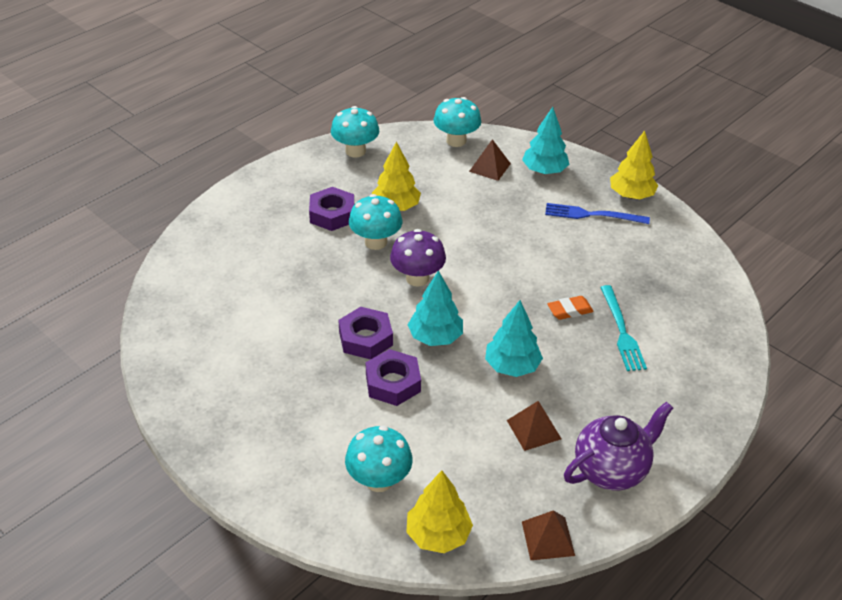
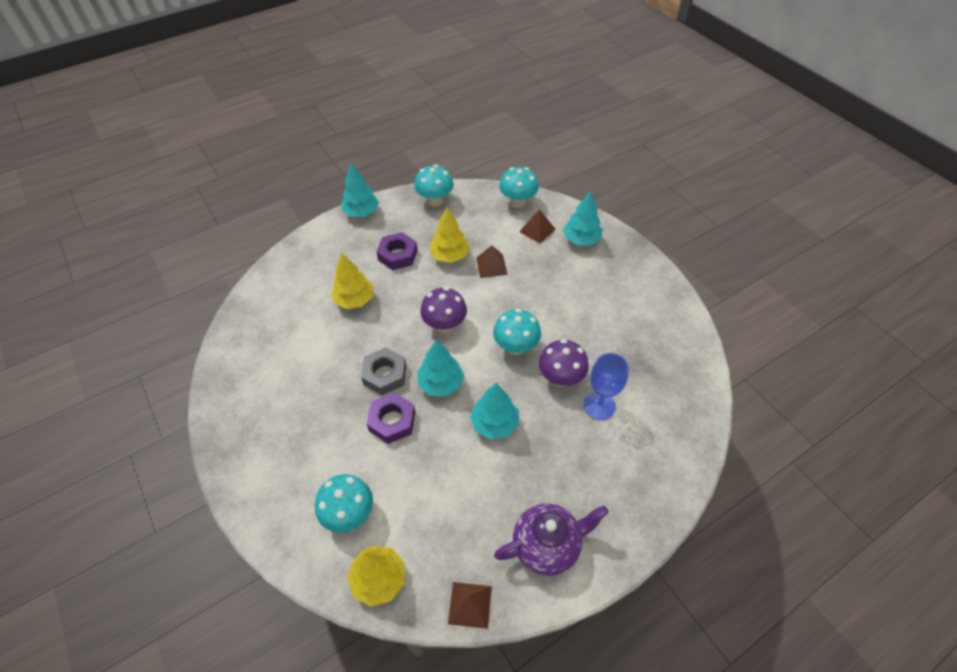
camera: 15 degrees right, 10 degrees up
purple nut [338,307,393,360] -> grey nut [361,347,406,395]
turquoise mushroom [349,194,402,250] -> turquoise mushroom moved to [493,308,541,355]
brown pyramid [507,401,561,451] -> brown pyramid moved to [476,245,508,278]
blue fork [545,203,650,224] -> none
orange eraser [547,296,594,320] -> purple mushroom [539,339,589,387]
turquoise fork [600,285,647,371] -> blue goblet [584,353,629,420]
yellow tree [610,131,658,199] -> yellow tree moved to [331,253,374,309]
none -> turquoise tree [342,163,379,217]

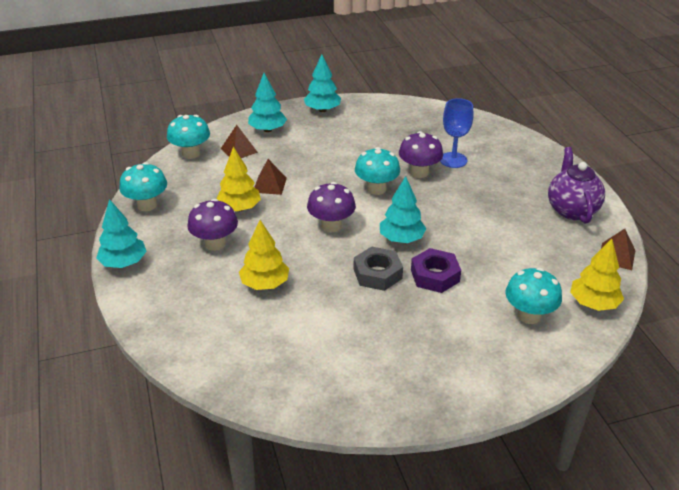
camera: 75 degrees left, 15 degrees down
purple nut [376,232,418,270] -> purple mushroom [187,199,238,251]
turquoise tree [470,383,519,440] -> turquoise tree moved to [304,54,341,112]

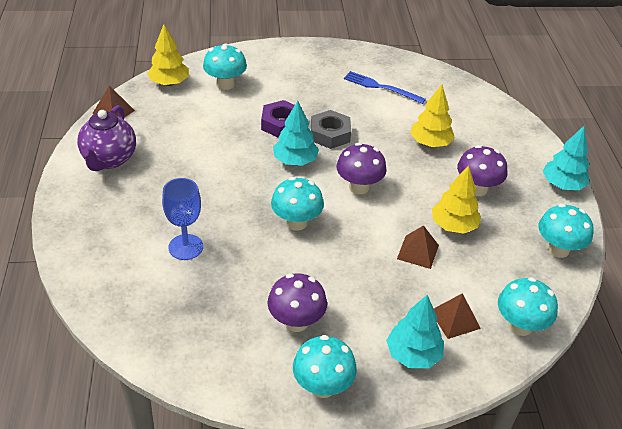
camera: 170 degrees left, 5 degrees up
turquoise tree [304,54,341,112] -> turquoise mushroom [293,335,357,398]
purple mushroom [399,131,443,178] -> purple mushroom moved to [267,273,327,332]
none -> blue fork [344,71,426,104]

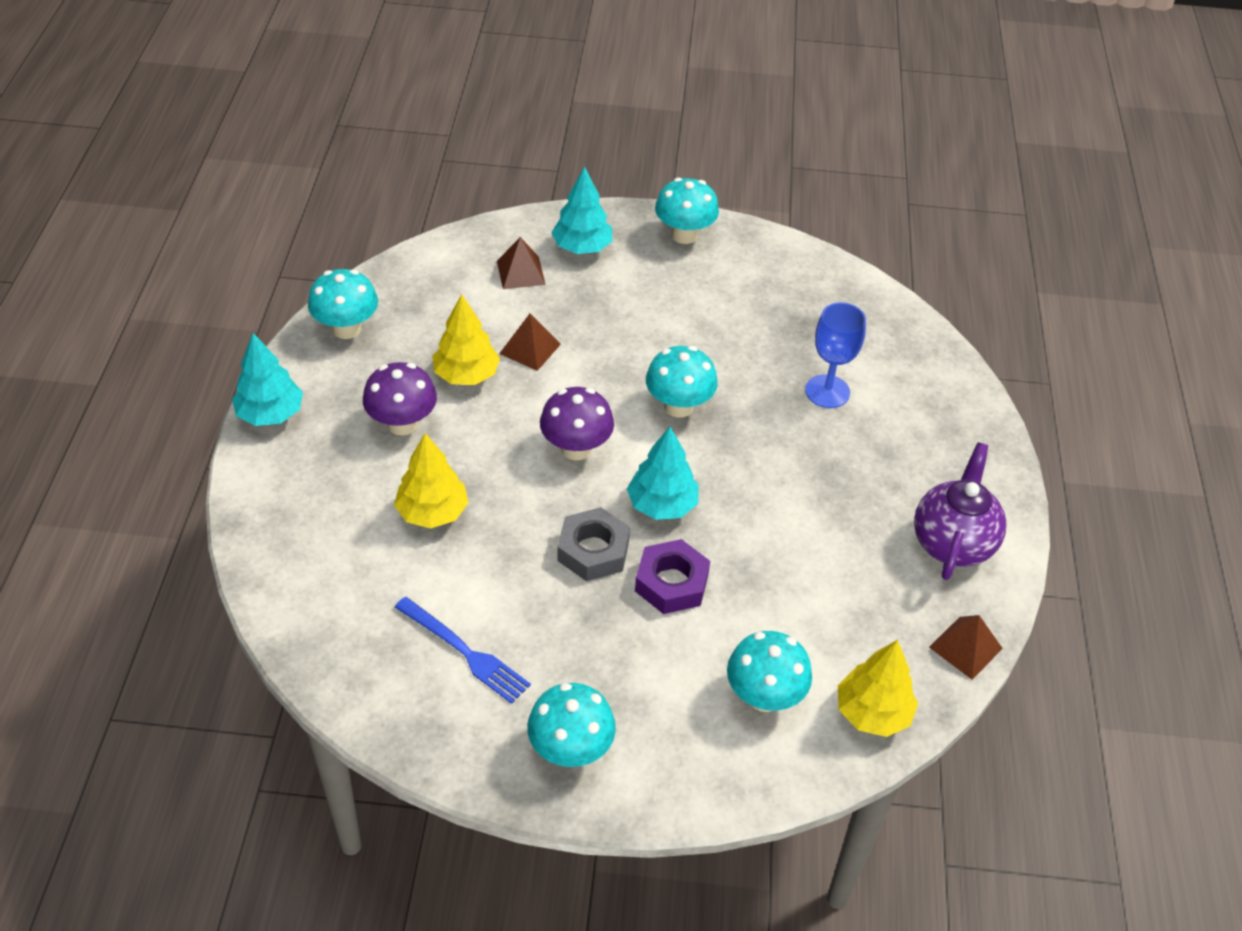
camera: 170 degrees left, 5 degrees up
purple mushroom [267,273,327,332] -> none
turquoise mushroom [498,277,558,336] -> turquoise mushroom moved to [527,683,616,767]

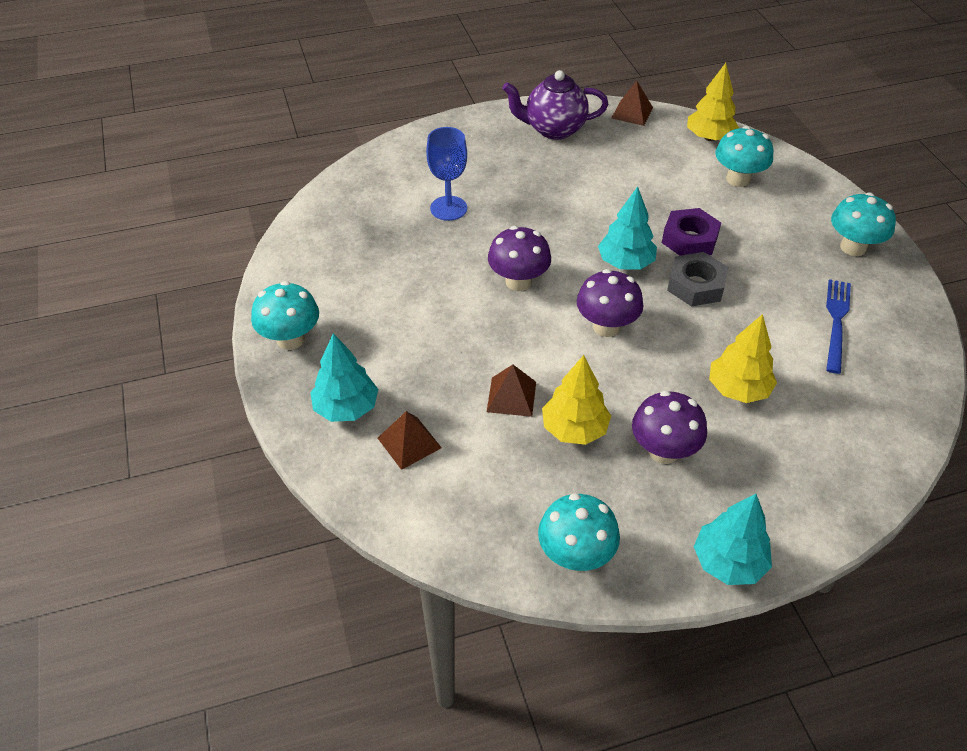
camera: 110 degrees left, 0 degrees up
turquoise mushroom [646,346,718,418] -> purple mushroom [488,226,551,291]

